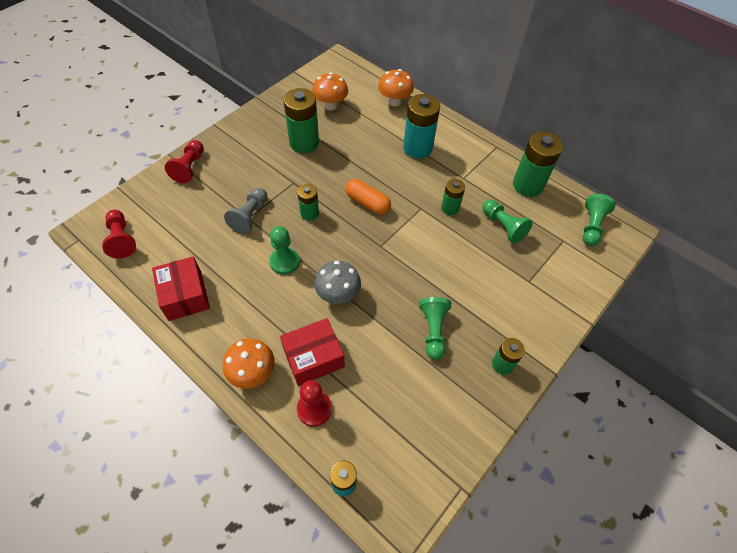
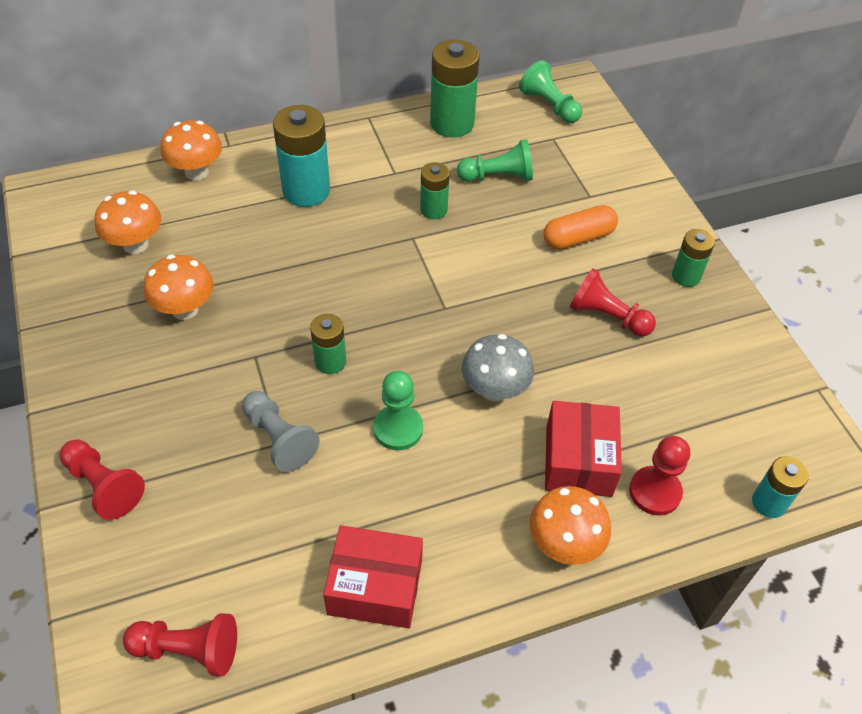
camera: 60 degrees left, 5 degrees down
green battery [284,88,319,153] -> orange mushroom [144,255,213,320]
orange capsule [345,179,391,215] -> orange capsule moved to [543,205,618,250]
green pawn [419,297,451,360] -> red pawn [570,268,656,336]

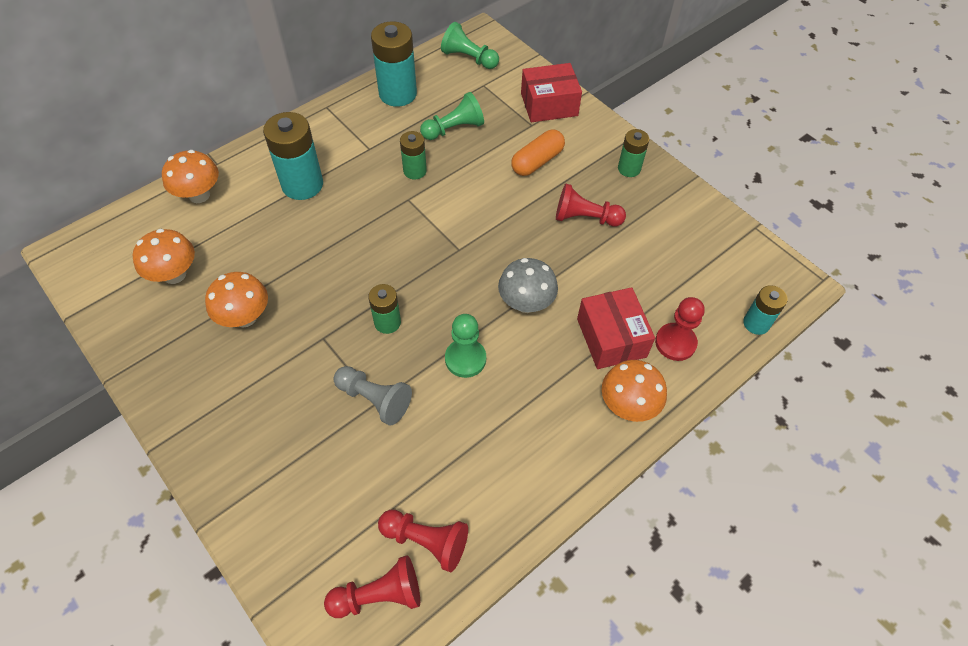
camera: 20 degrees left, 5 degrees up
red pawn [60,439,145,520] -> red pawn moved to [378,510,468,572]
red box [323,525,423,628] -> red box moved to [521,63,582,123]
green battery [430,40,480,138] -> turquoise battery [371,21,417,107]

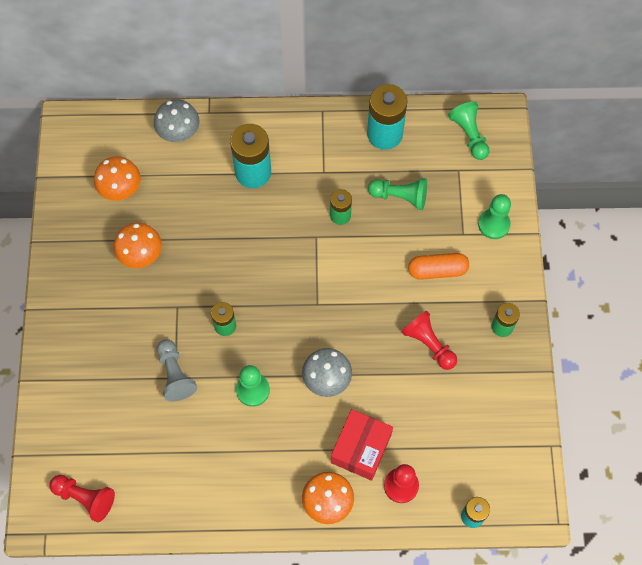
camera: 40 degrees right, 10 degrees up
orange mushroom [162,150,219,203] -> grey mushroom [154,99,200,142]
red pawn [378,510,468,572] -> none
red box [521,63,582,123] -> green pawn [478,194,511,239]

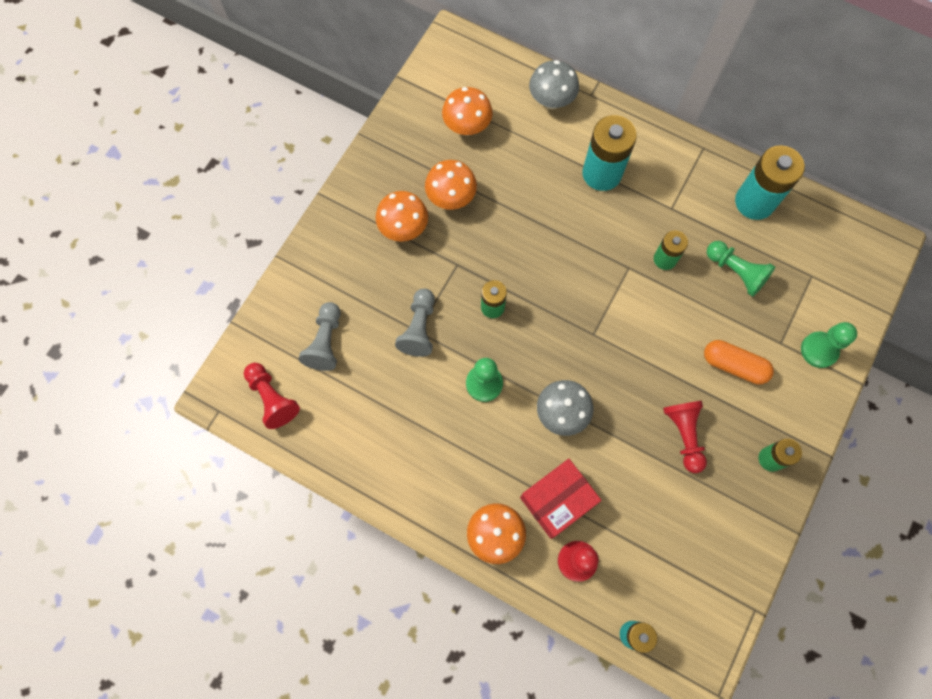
camera: 30 degrees right, 5 degrees up
green pawn [448,101,490,160] -> none
none -> grey pawn [299,302,341,371]
none -> orange mushroom [376,191,428,242]

